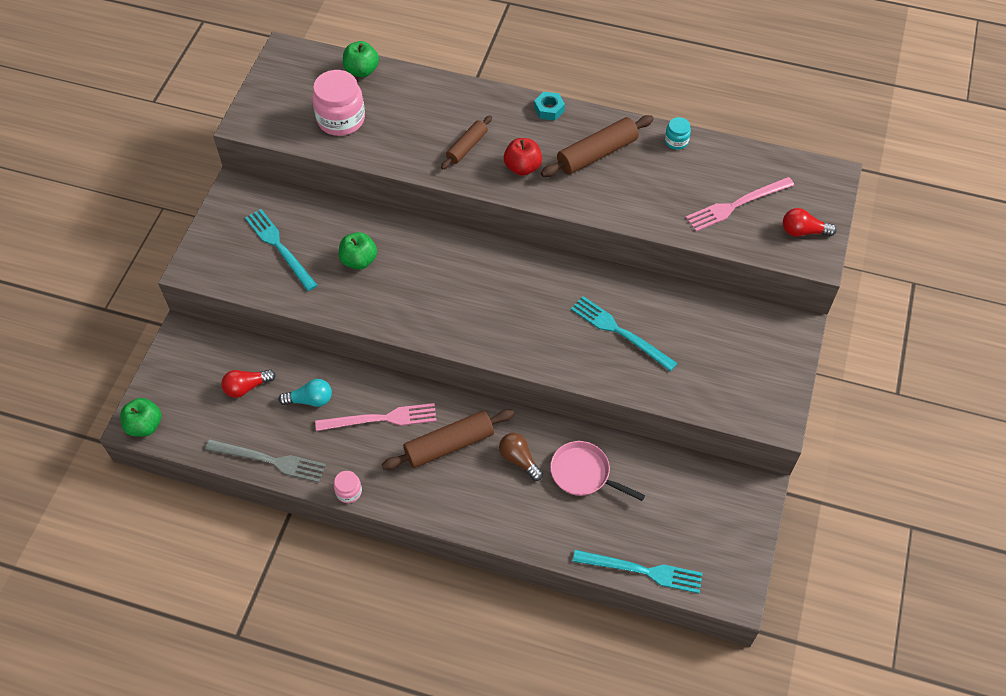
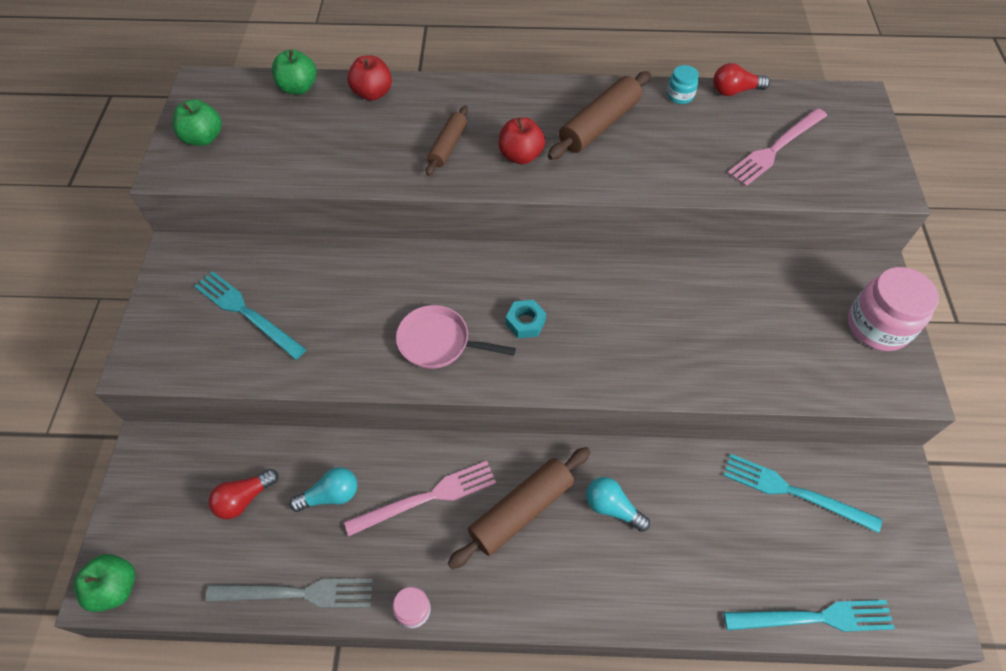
camera: 15 degrees left, 0 degrees up
pink jar [312,70,365,136] -> pink jar moved to [848,267,939,351]
green apple [339,232,377,270] -> green apple moved to [173,99,222,146]
brown light bulb [499,433,543,481] -> turquoise light bulb [586,477,650,532]
turquoise nut [534,92,565,120] -> turquoise nut moved to [506,300,546,338]
pink pan [550,441,645,501] -> pink pan moved to [396,305,516,369]
turquoise fork [571,296,678,372] -> turquoise fork moved to [723,454,882,533]
red light bulb [783,208,837,237] -> red light bulb moved to [713,63,770,96]
none -> red apple [347,55,392,101]

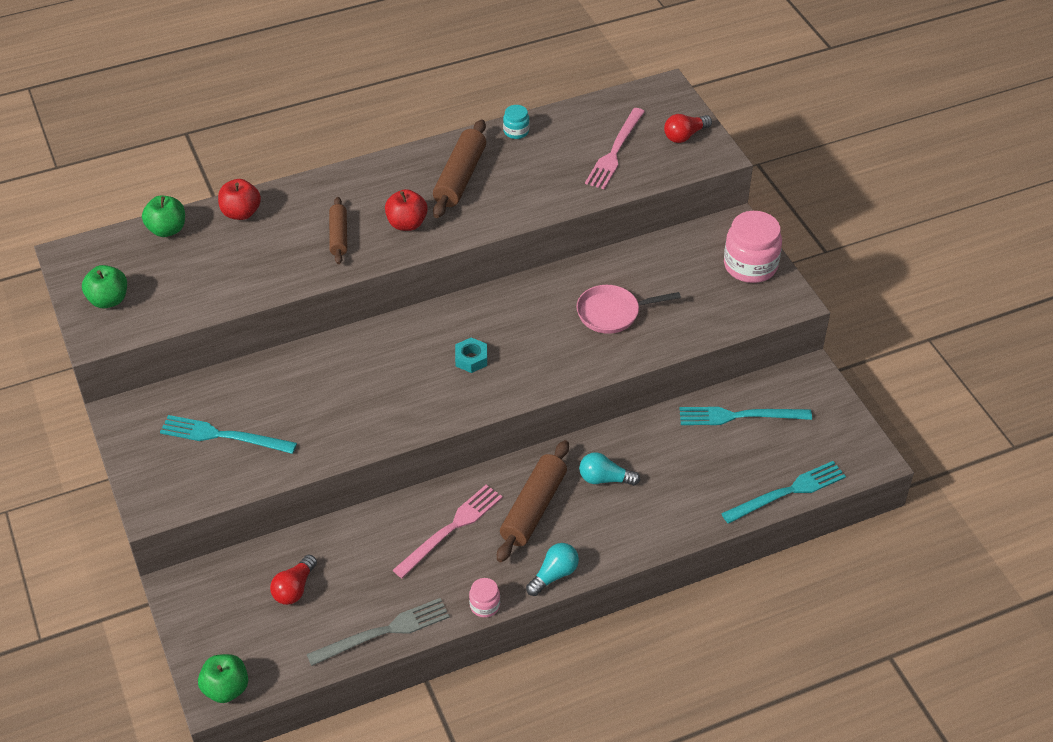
camera: 25 degrees left, 10 degrees down
turquoise light bulb [289,467,357,512] -> turquoise light bulb moved to [526,543,579,596]
pink pan [396,305,516,369] -> pink pan moved to [577,285,681,334]
red light bulb [713,63,770,96] -> red light bulb moved to [664,114,712,143]

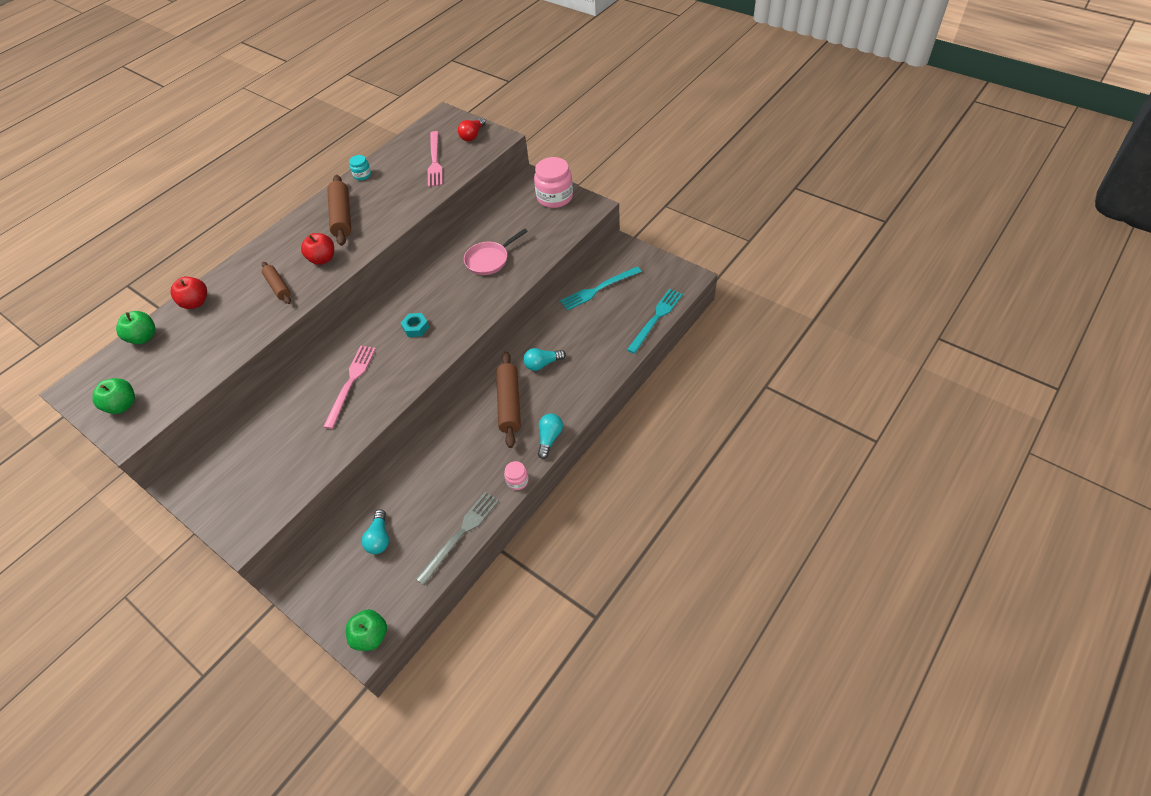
camera: 25 degrees left, 5 degrees up
turquoise fork [160,415,297,454] -> none
red light bulb [270,555,317,605] -> turquoise light bulb [362,510,389,554]
pink fork [393,485,503,578] -> pink fork moved to [323,346,376,429]

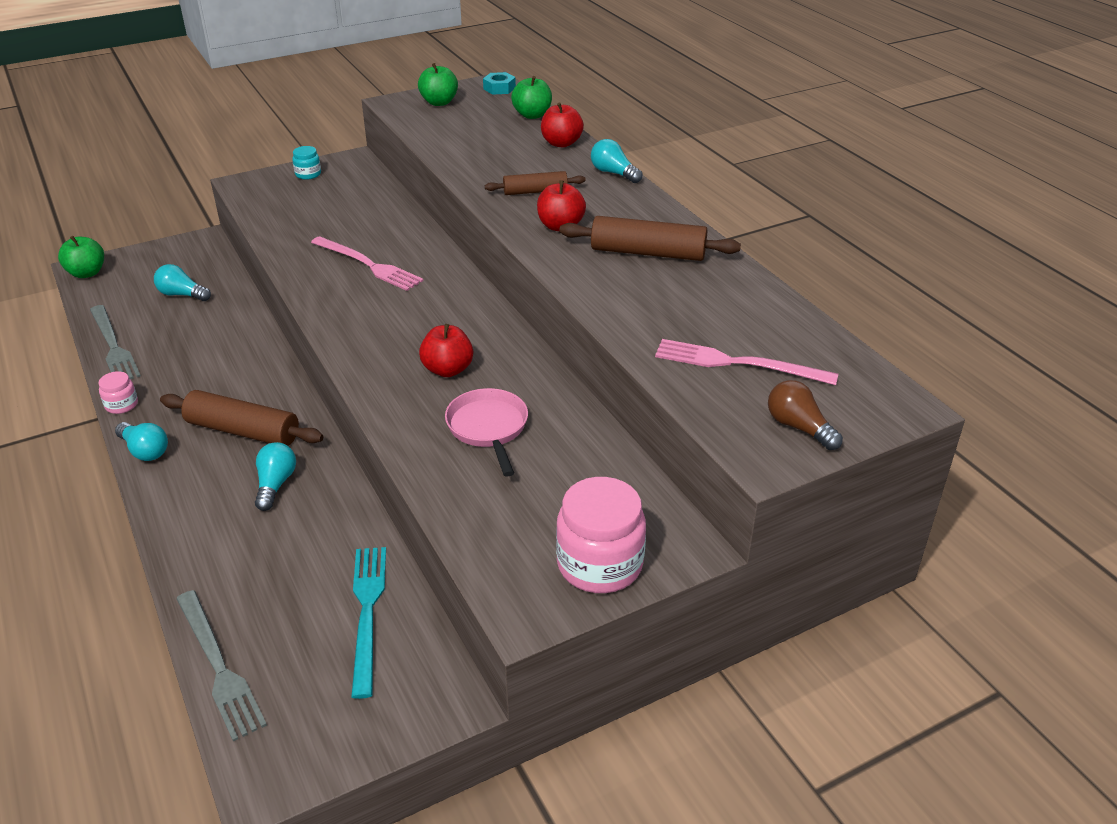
camera: 110 degrees right, 15 degrees down
turquoise jar [349,155,372,180] -> turquoise jar moved to [292,146,321,180]
turquoise nut [401,313,429,337] -> turquoise nut moved to [483,72,516,95]
red light bulb [458,117,485,141] -> brown light bulb [768,380,843,450]
turquoise fork [627,289,683,354] -> grey fork [176,590,267,741]
none -> red apple [419,324,473,377]
none -> turquoise light bulb [591,139,643,183]

